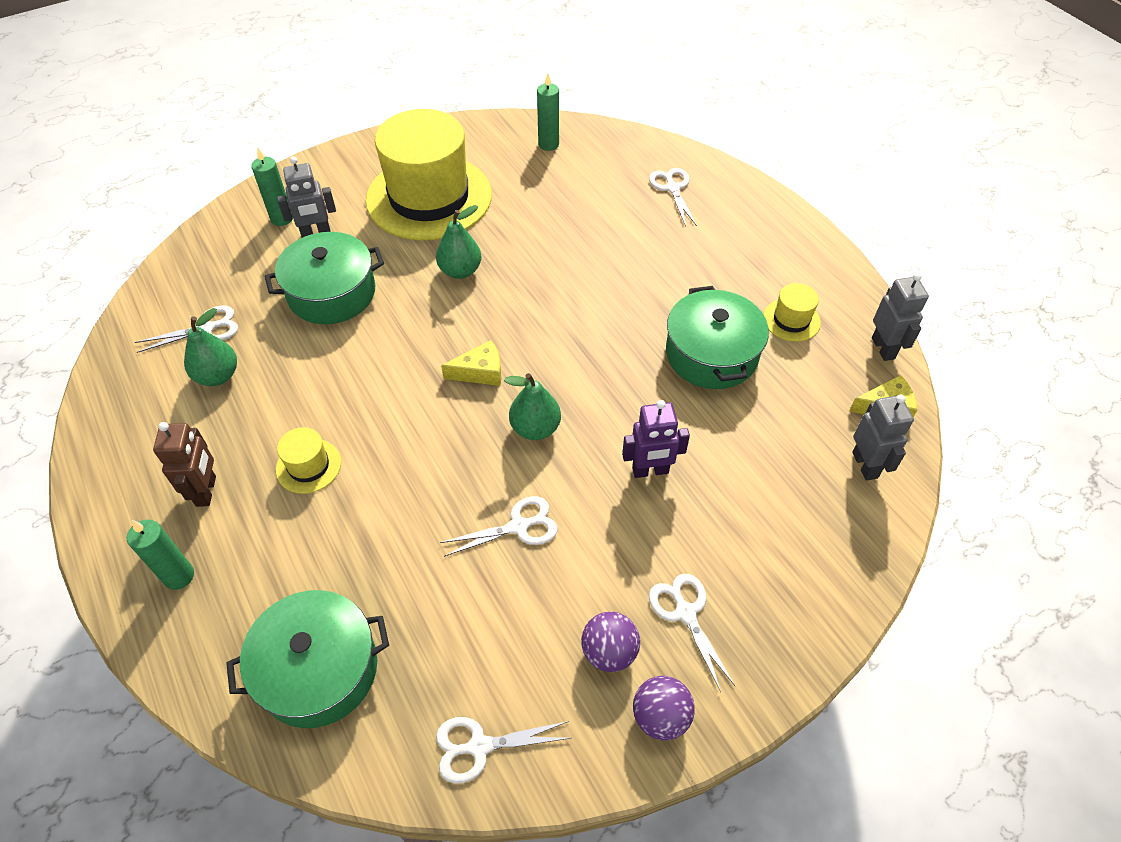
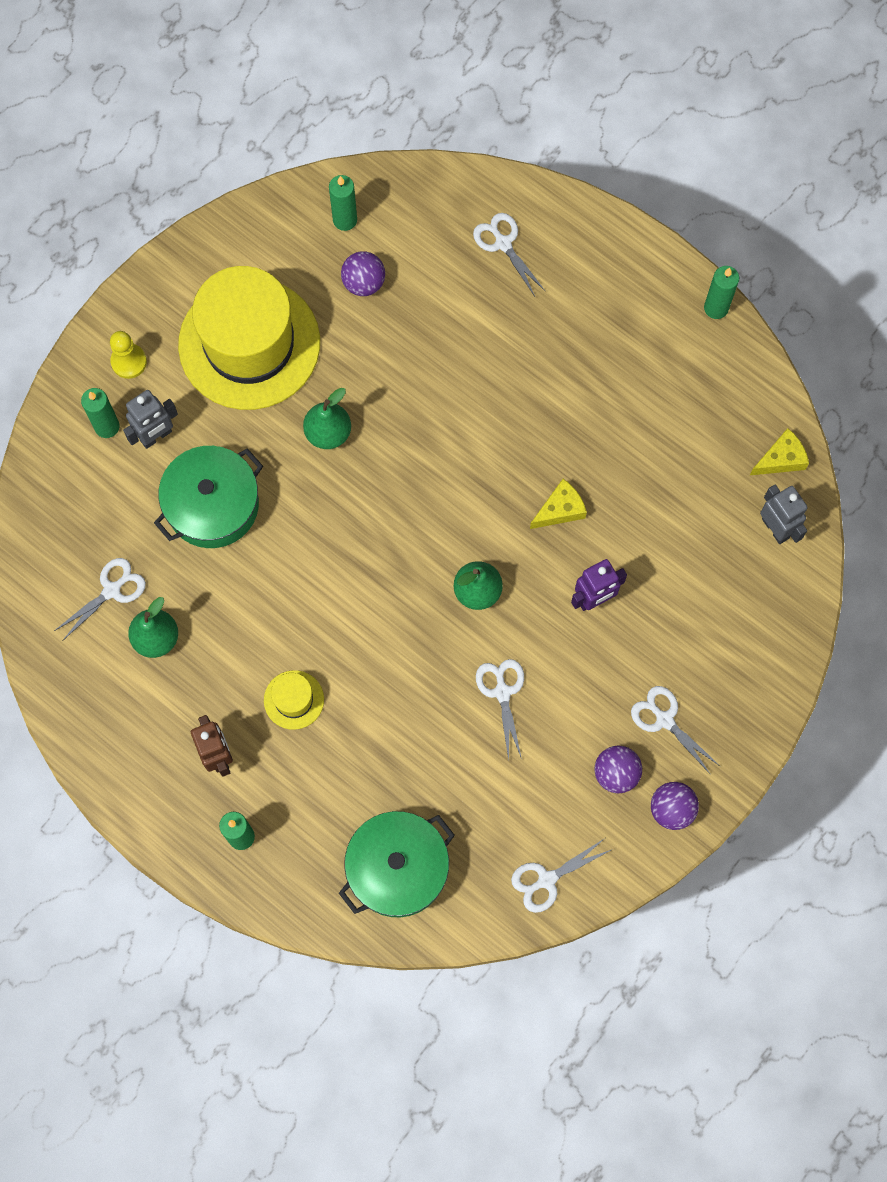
camera: 20 degrees left, 20 degrees up
white scissors [440,496,558,557] -> white scissors turned 60 degrees counterclockwise [476,659,524,761]
yellow cheese [441,340,501,386] -> yellow cheese moved to [530,479,587,529]
green pot [666,286,769,389] -> none
yellow hat [763,283,821,342] -> none
grey robot [872,273,929,361] -> none
none -> yellow pawn [110,331,147,379]
none -> purple ball [341,251,385,296]
none -> green candle [704,266,739,319]

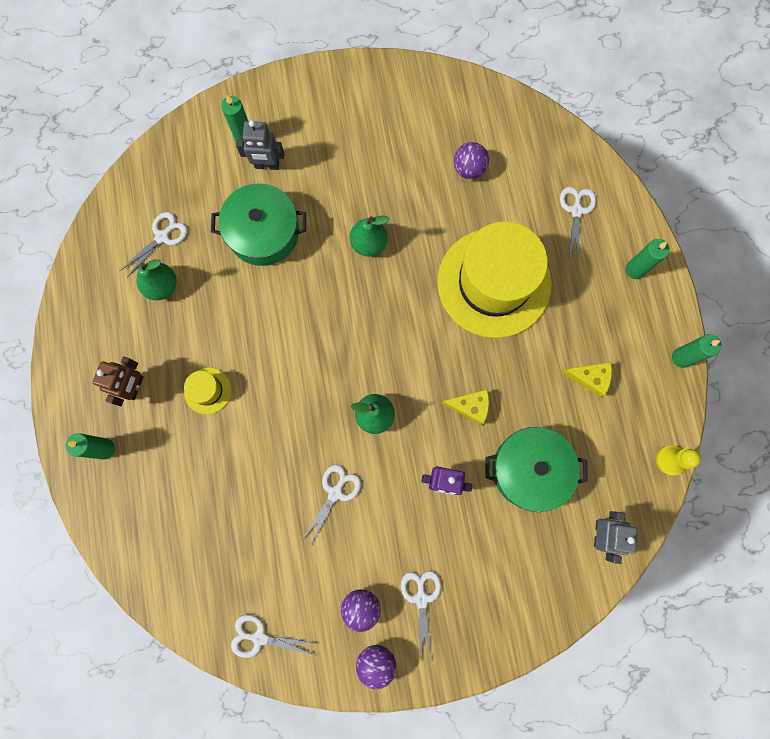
camera: 40 degrees right, 5 degrees up
white scissors [54,558,146,641] -> white scissors turned 45 degrees counterclockwise [120,212,187,278]
yellow pawn [110,331,147,379] -> yellow pawn moved to [656,445,701,476]
yellow hat [178,266,320,410] -> yellow hat moved to [437,221,552,338]
green candle [329,175,357,231] -> green candle moved to [626,239,670,279]
green pot [339,811,455,917] -> green pot moved to [485,427,588,512]
yellow cheese [750,428,809,475] -> yellow cheese moved to [561,362,612,397]

